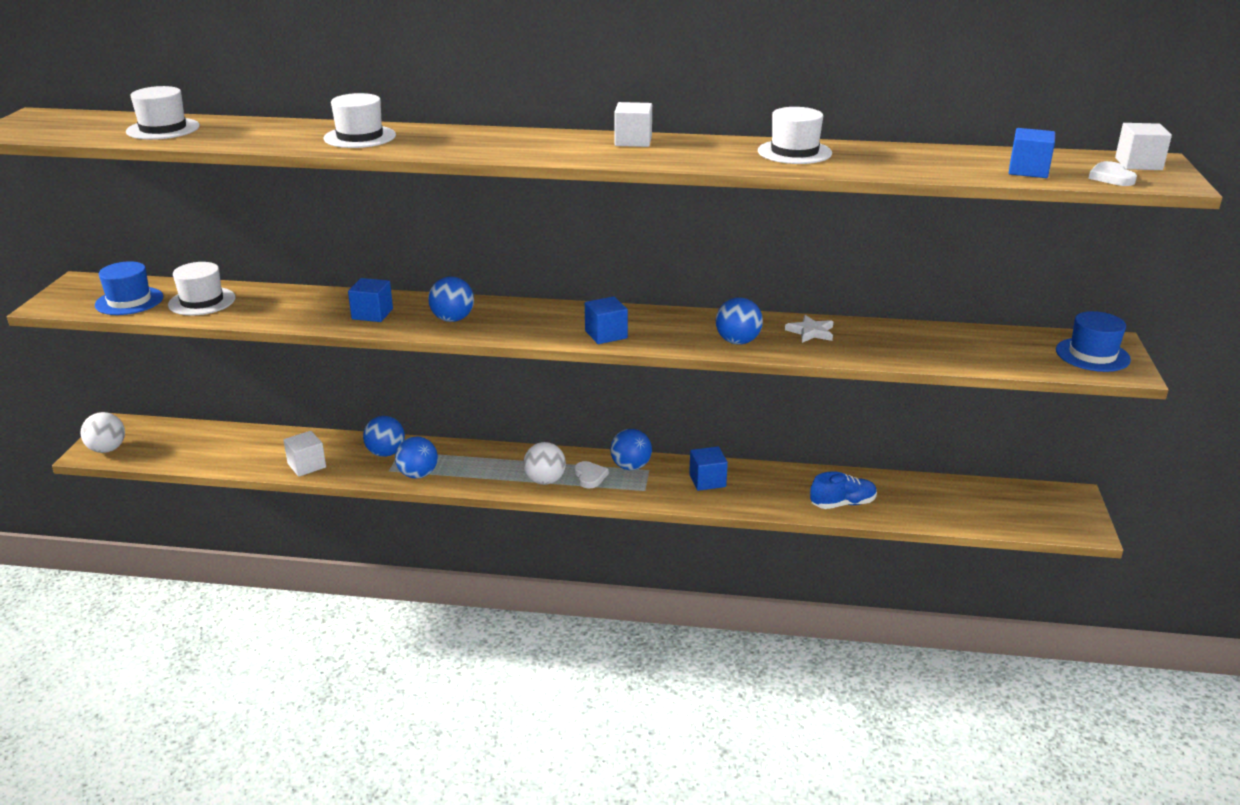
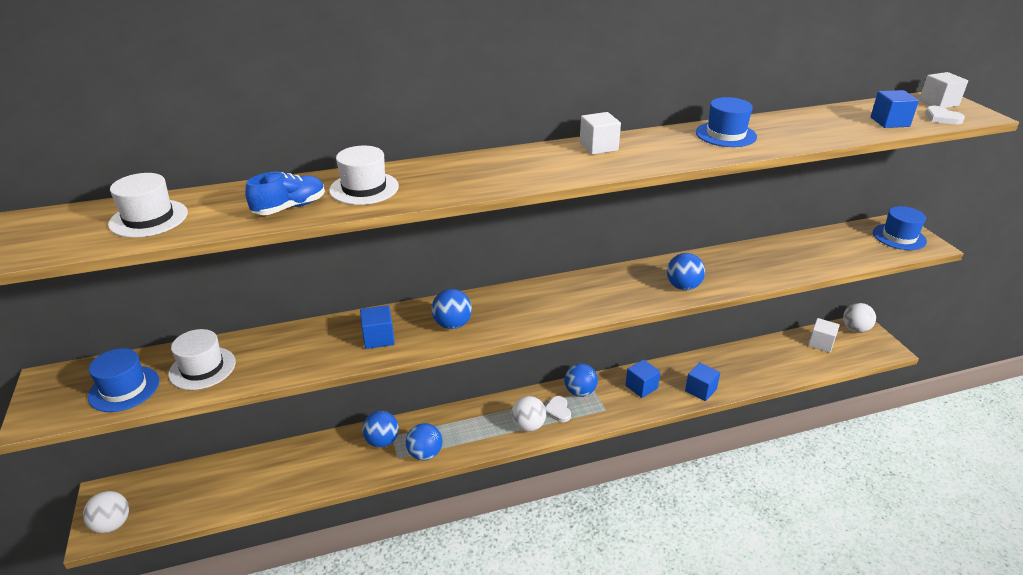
camera: 25 degrees left, 5 degrees up
white cube [283,431,326,477] -> white cube moved to [808,318,840,353]
white heart [574,461,609,488] -> white heart turned 150 degrees counterclockwise [545,396,571,422]
blue cube [585,296,628,344] -> blue cube moved to [685,362,720,401]
white hat [758,107,832,164] -> blue hat [696,97,757,147]
white star [785,315,833,343] -> none
blue shoe [810,471,877,509] -> blue shoe moved to [245,172,325,215]
none -> white ball [843,303,876,333]

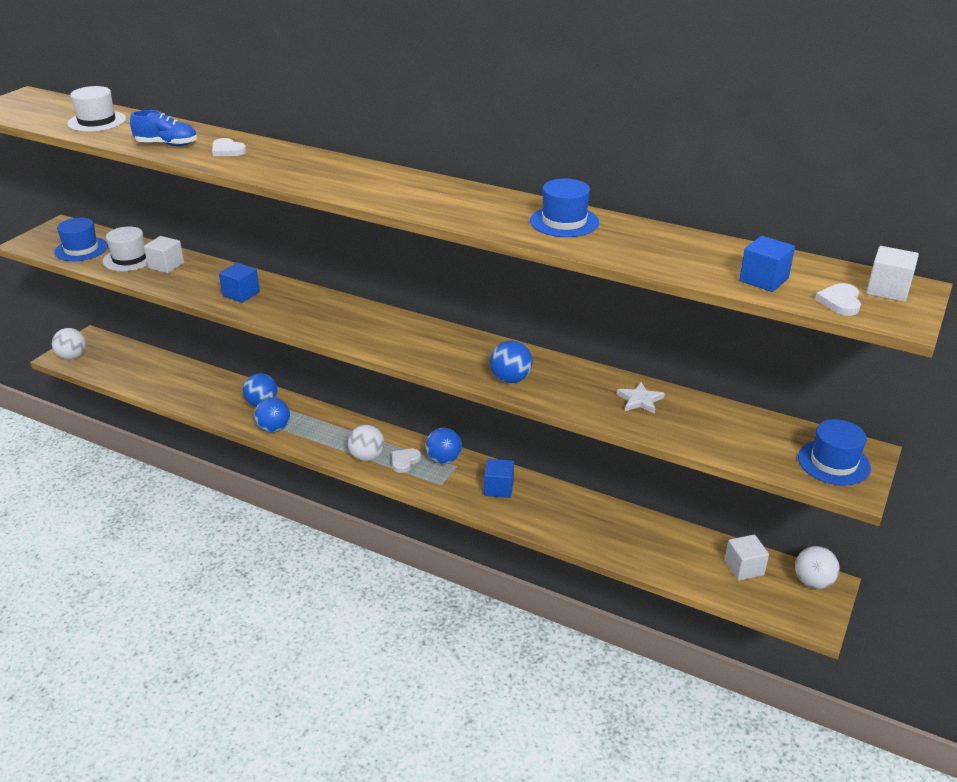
camera: 45 degrees right, 0 degrees up
white hat [329,146,399,205] -> white heart [212,138,246,156]
blue ball [431,289,472,329] -> none
white cube [580,112,621,155] -> white cube moved to [144,236,184,273]
blue cube [685,362,720,401] -> none
none -> white star [617,382,665,414]

